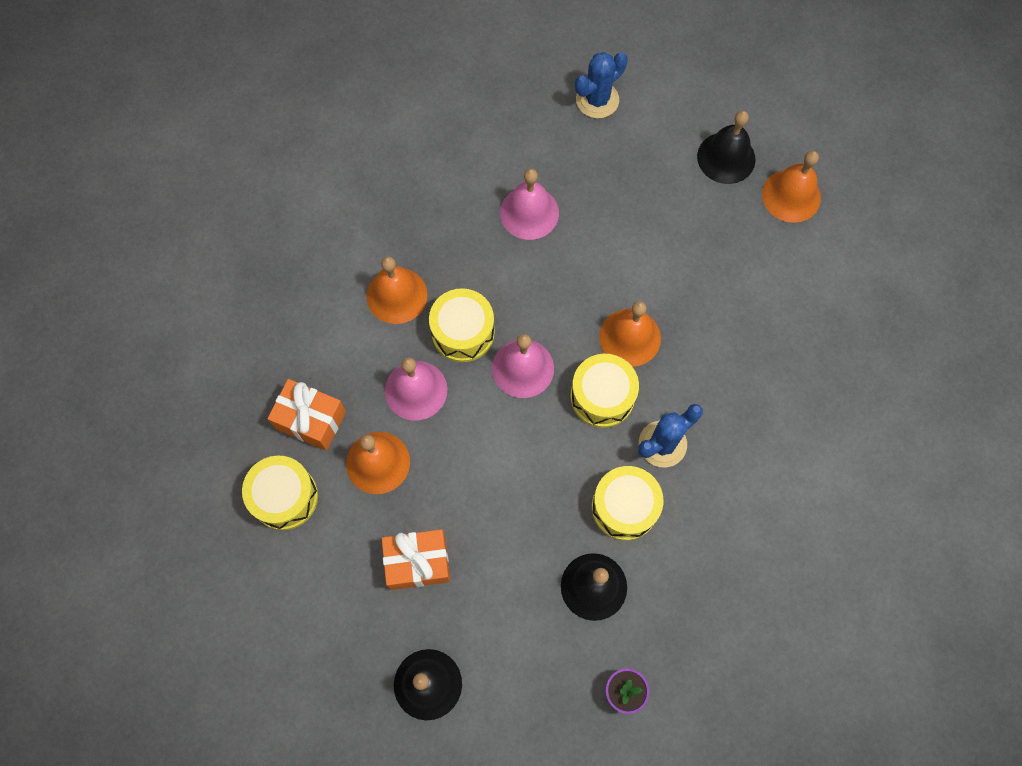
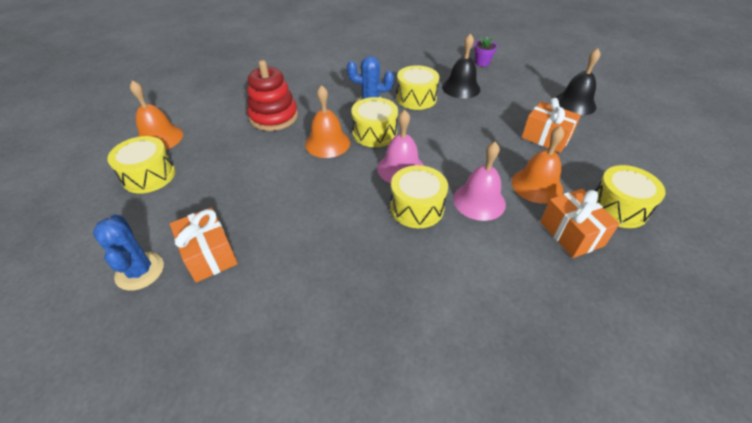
camera: 135 degrees left, 25 degrees down
orange bell [367,256,427,324] -> none
pink bell [500,169,559,240] -> none
blue cactus [575,52,628,118] -> blue cactus turned 60 degrees clockwise [93,214,164,291]
black bell [697,111,756,184] -> yellow drum [107,136,176,194]
none -> orange gift [170,207,238,282]
none -> red stacking toy [247,60,298,131]

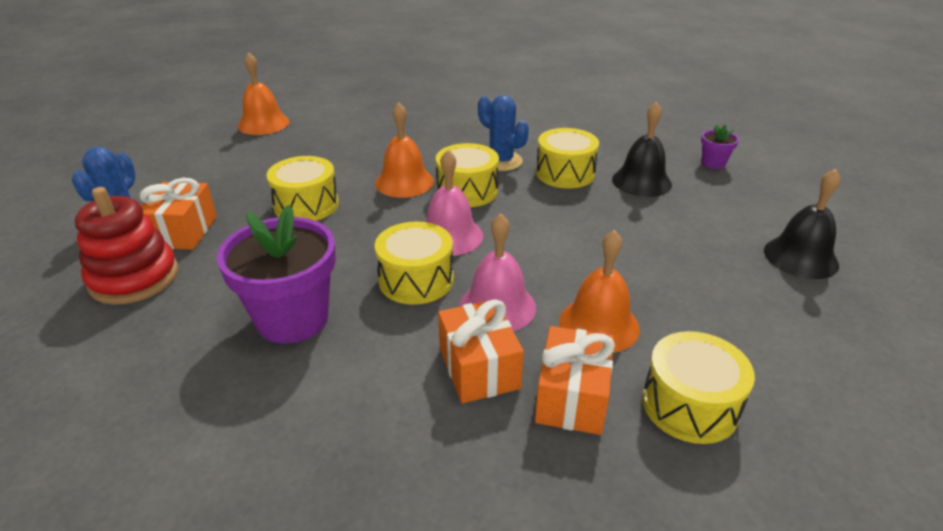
camera: 35 degrees right, 10 degrees down
yellow drum [107,136,176,194] -> yellow drum moved to [267,156,339,221]
red stacking toy [247,60,298,131] -> red stacking toy moved to [75,187,178,305]
orange gift [521,98,581,153] -> orange gift moved to [438,299,524,403]
none -> purple flower pot [217,205,336,344]

